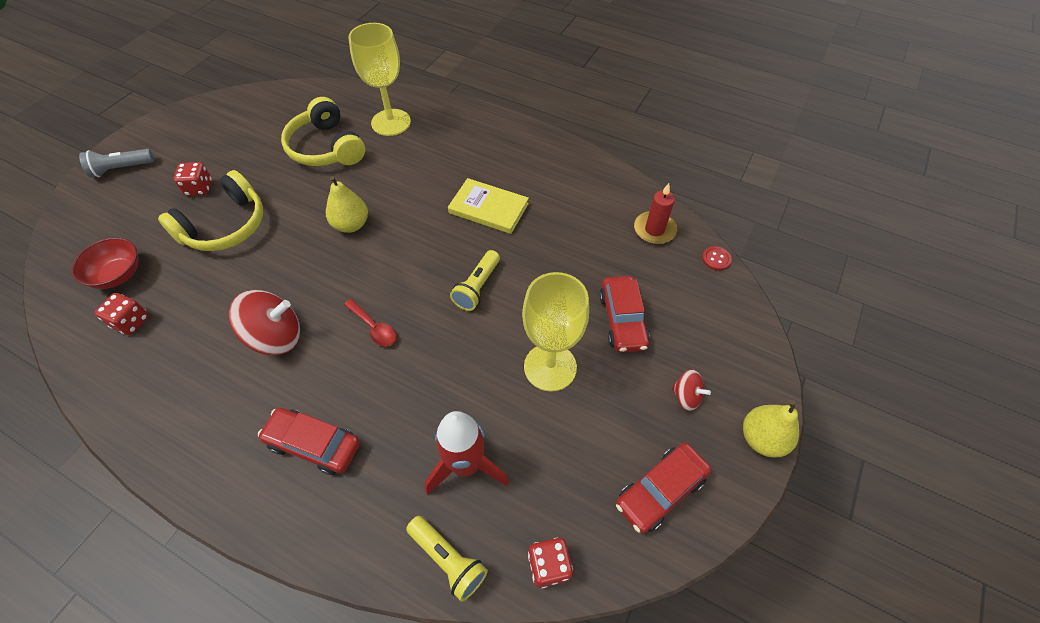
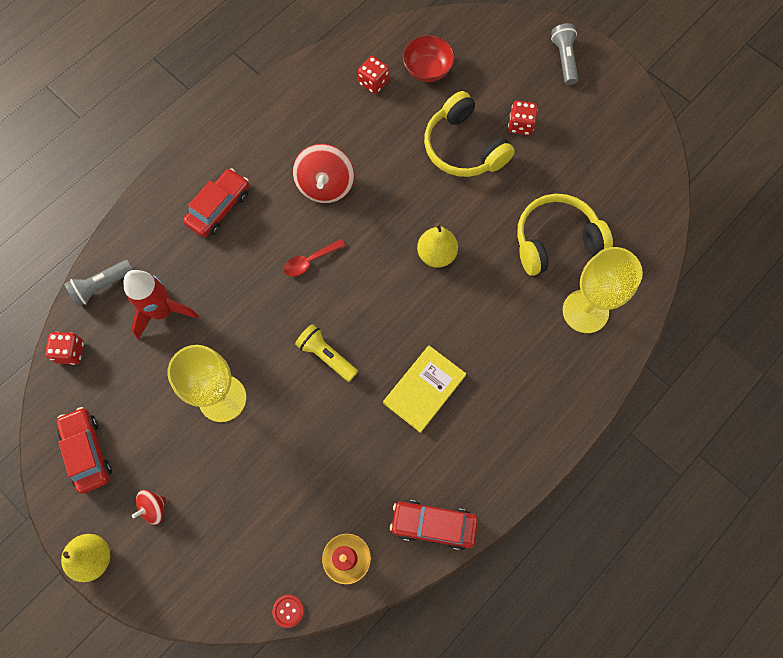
camera: 105 degrees right, 15 degrees up
yellow flashlight [406,516,488,602] -> grey flashlight [64,260,133,307]
red car [599,276,650,353] -> red car moved to [390,500,478,550]

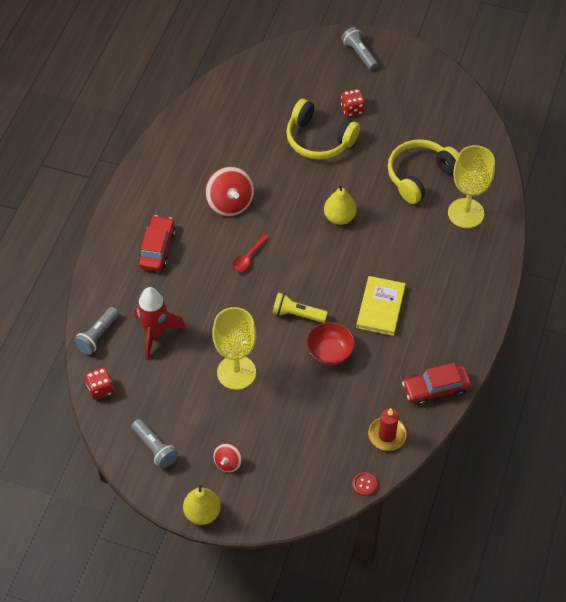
camera: 25 degrees left, 15 degrees down
red car [56,407,112,494] -> grey flashlight [132,419,178,469]
red dice [358,56,389,94] -> none
red bowl [403,35,455,82] -> red bowl moved to [306,322,355,365]

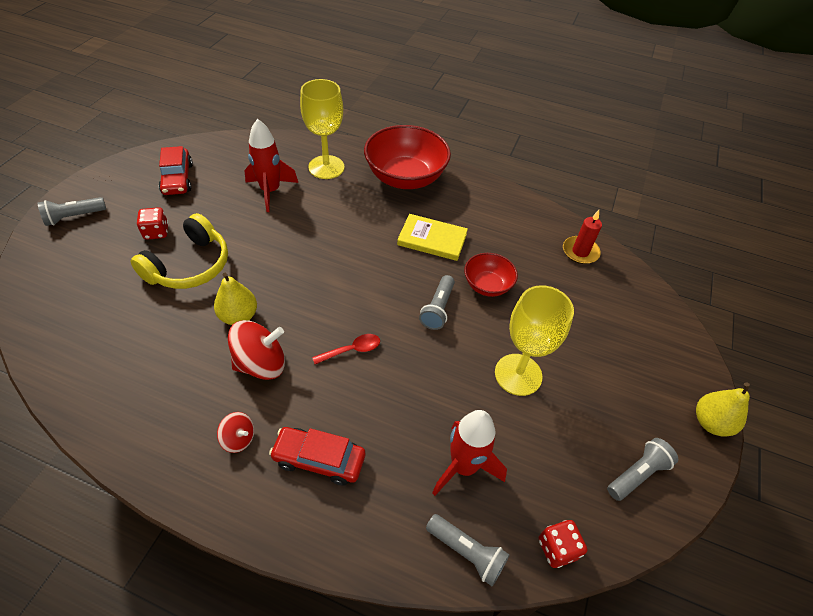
camera: 90 degrees left, 5 degrees down
red spinning top [213,444,242,472] -> red spinning top moved to [217,412,254,453]
red spoon [232,234,269,272] -> red spoon turned 60 degrees counterclockwise [312,334,380,364]
yellow flashlight [272,293,328,323] -> grey flashlight [419,275,455,330]
yellow pear [324,184,357,225] -> yellow pear moved to [214,273,257,325]
red button [352,472,377,496] -> none
yellow headphones [388,139,459,204] -> red rocket [244,119,298,212]
red car [402,363,471,406] -> red car moved to [159,146,193,195]
none -> red bowl [364,125,451,189]

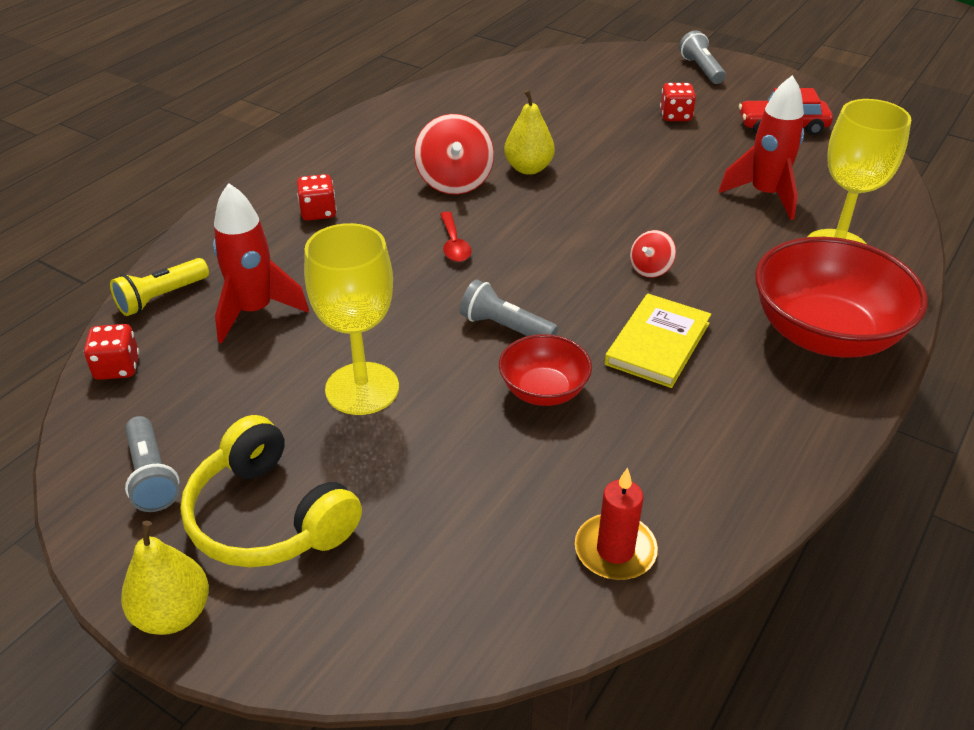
camera: 105 degrees right, 10 degrees down
yellow headphones [131,213,228,289] -> yellow headphones moved to [180,415,362,568]
red spinning top [217,412,254,453] -> red spinning top moved to [630,230,676,278]
red car [269,427,365,486] -> red dice [297,174,337,221]
grey flashlight [426,514,510,586] -> yellow flashlight [110,258,209,316]

